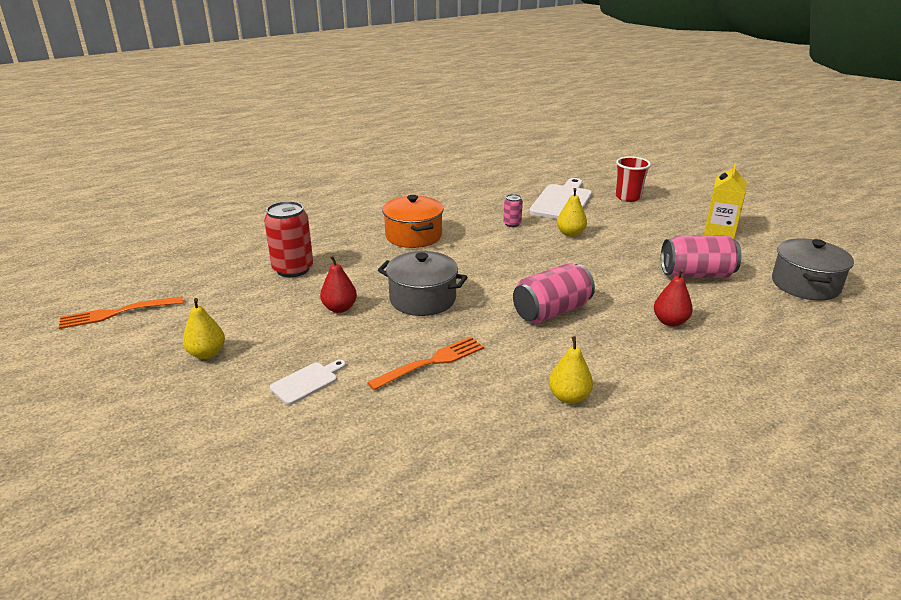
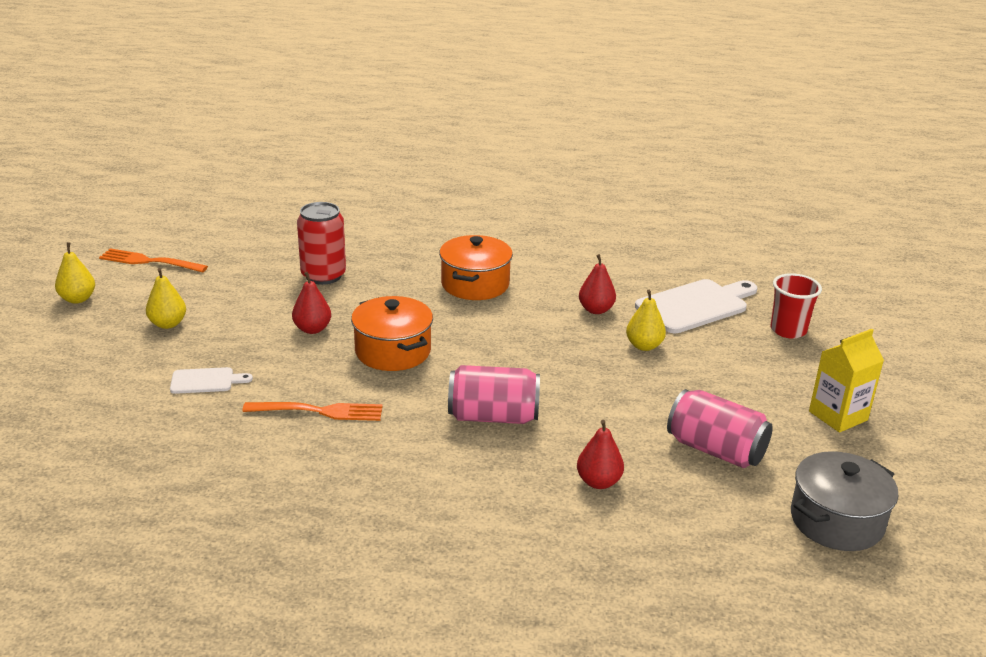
camera: 35 degrees right, 0 degrees up
grey pot [378,251,467,316] -> orange pot [351,296,433,371]
pink can [503,194,523,227] -> red pear [579,254,616,314]
yellow pear [549,336,593,404] -> yellow pear moved to [55,242,95,304]

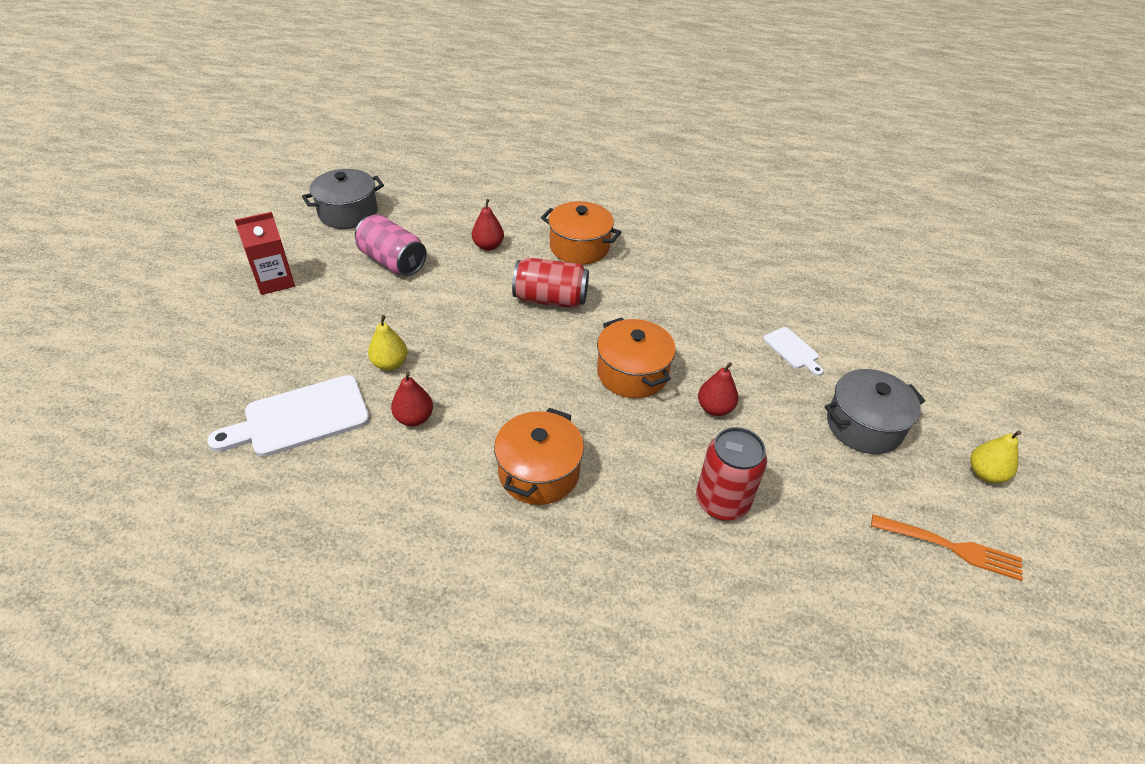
camera: 175 degrees left, 15 degrees up
yellow pear [146,268,186,329] -> grey pot [825,369,925,454]
white cutting board [170,367,253,394] -> white cutting board turned 120 degrees counterclockwise [763,327,824,376]
orange fork [242,402,383,421] -> none
pink can [448,365,540,424] -> red can [512,258,589,308]
red cup [770,273,822,339] -> none
yellow carton [809,329,884,433] -> red carton [235,212,295,295]
none -> orange pot [541,201,621,265]

